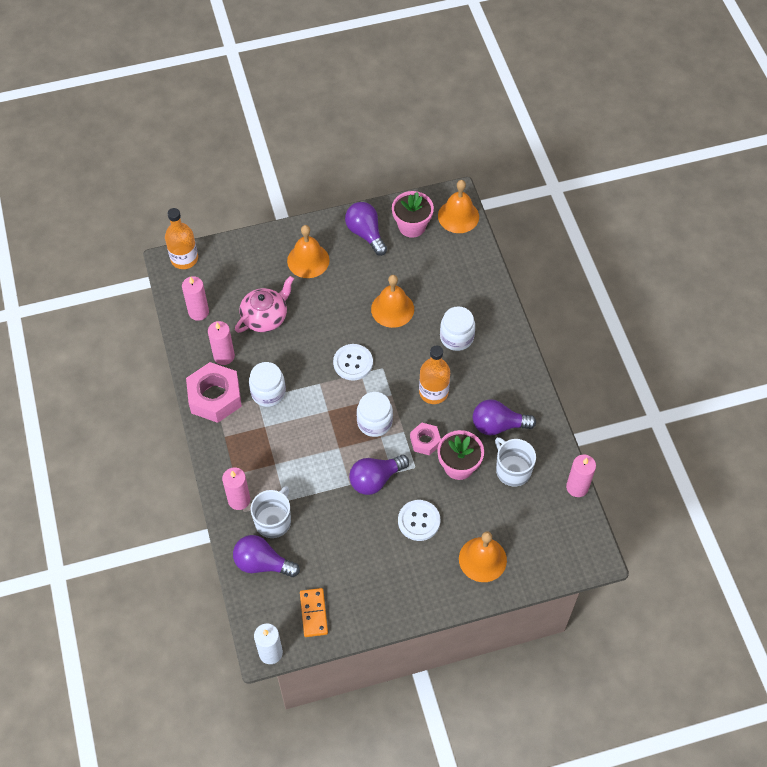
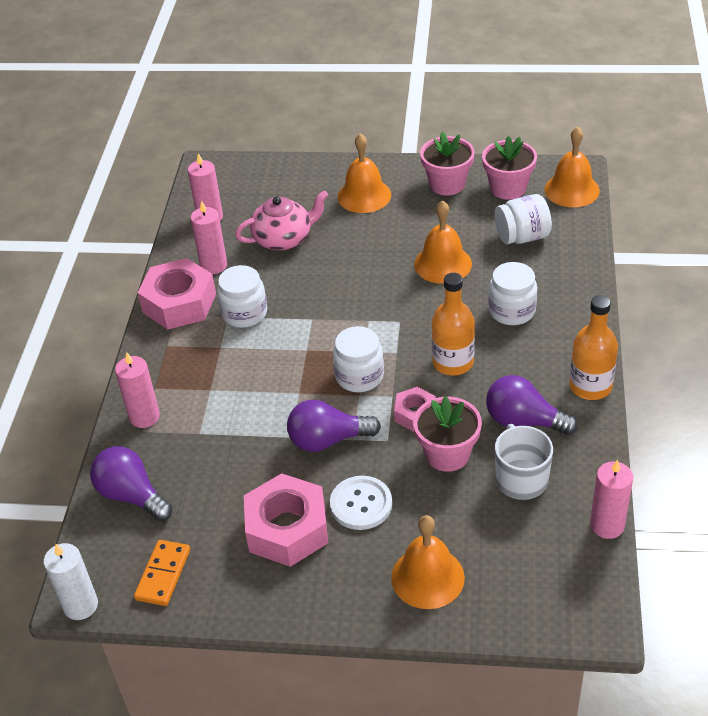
camera: 25 degrees right, 15 degrees down
orange bottle [165,208,198,269] -> orange bottle moved to [569,295,618,400]
white mug [251,486,291,538] -> none
white button [333,344,373,380] -> none
purple light bulb [345,202,387,256] -> pink flower pot [420,132,475,196]
none -> pink nut [244,473,328,567]
none -> white jar [495,194,552,244]

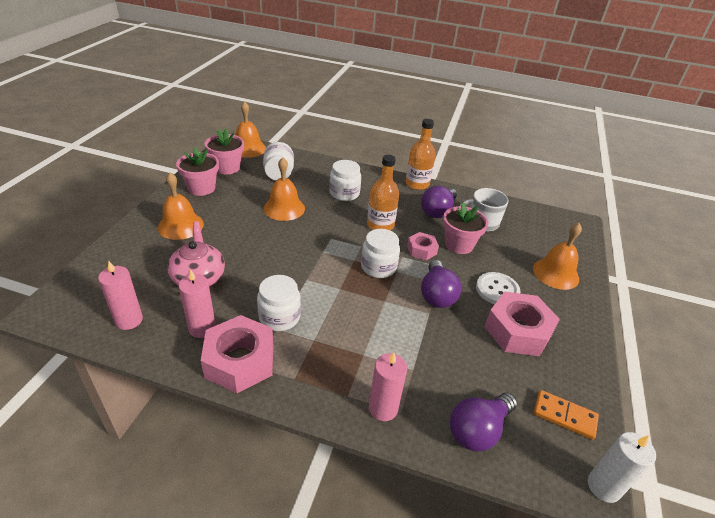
camera: 85 degrees left, 5 degrees down
pink candle [590,459,633,539] -> none

